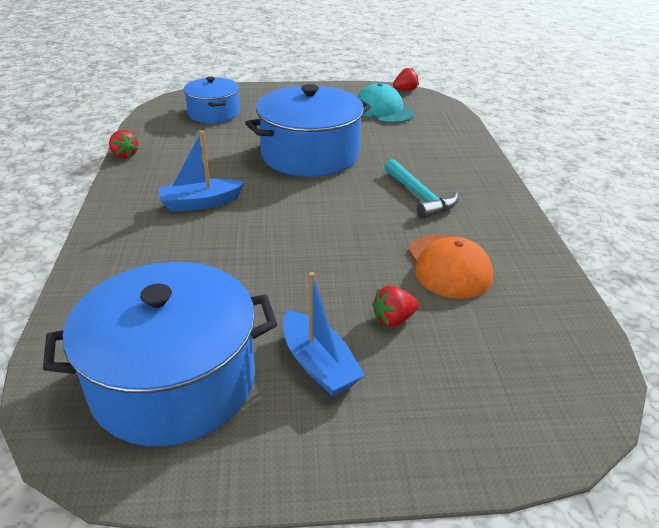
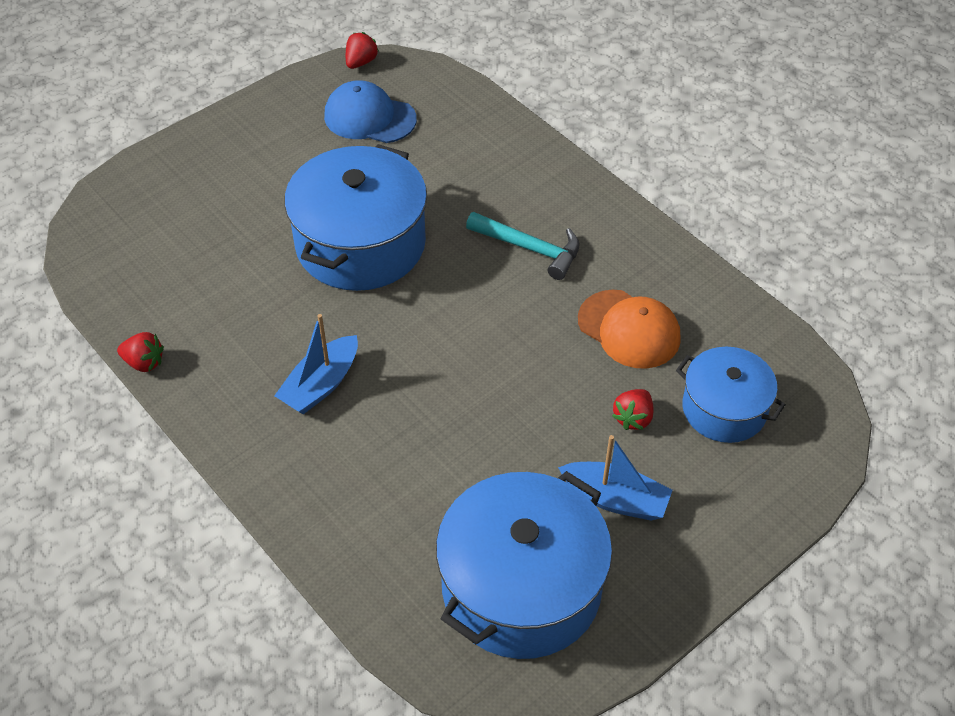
camera: 35 degrees left, 15 degrees up
blue pot [183,77,240,123] -> blue pot moved to [676,347,786,443]
turquoise cap [357,83,414,123] -> blue cap [324,80,417,143]

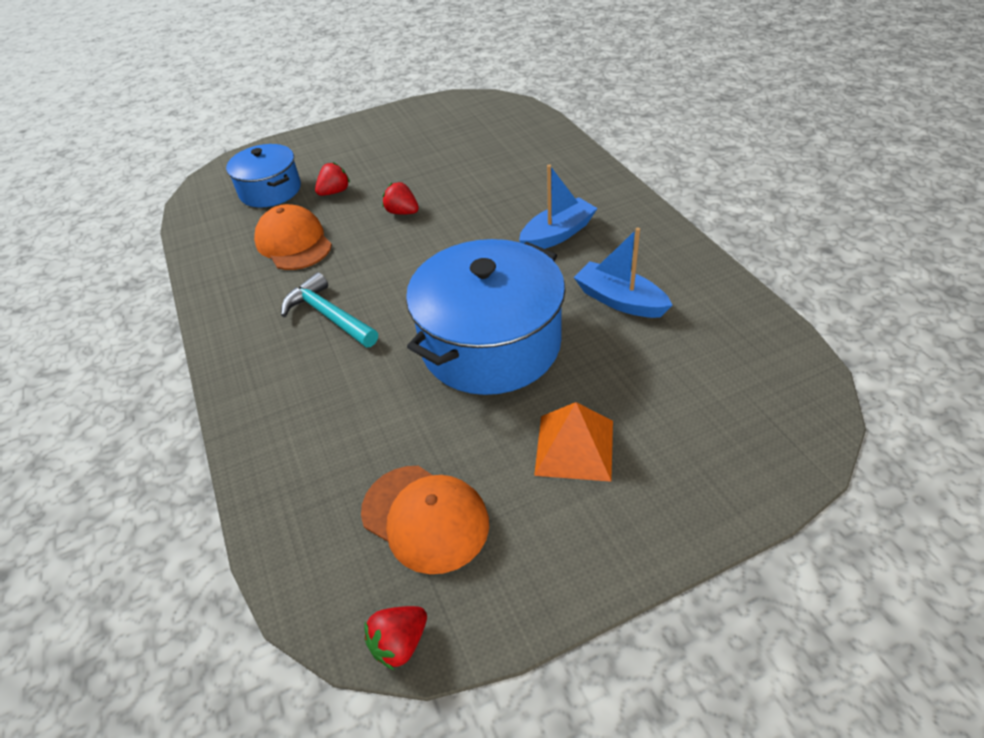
camera: 160 degrees left, 5 degrees down
red strawberry [117,332,164,372] -> red strawberry moved to [383,182,419,215]
blue cap [324,80,417,143] -> orange cap [361,466,489,574]
blue pot [436,471,612,659] -> none
blue boat [558,435,673,521] -> blue boat moved to [574,227,673,318]
none -> orange pyramid [534,402,613,482]

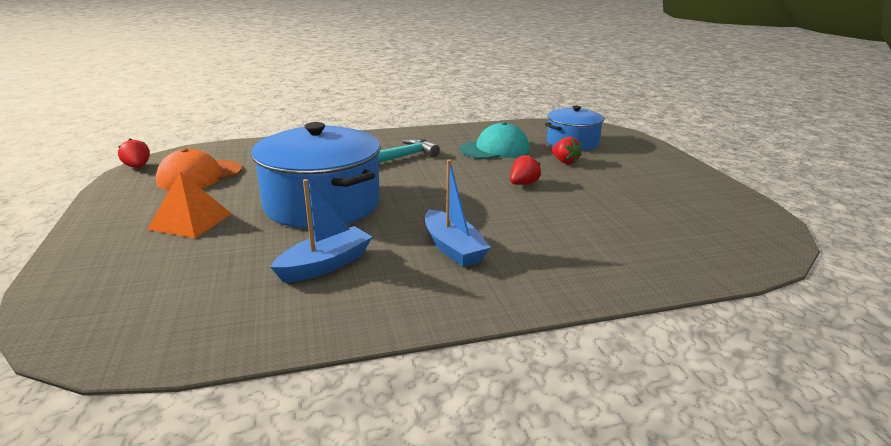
camera: 95 degrees right, 20 degrees down
orange cap [254,204,332,270] -> turquoise cap [460,122,530,159]

